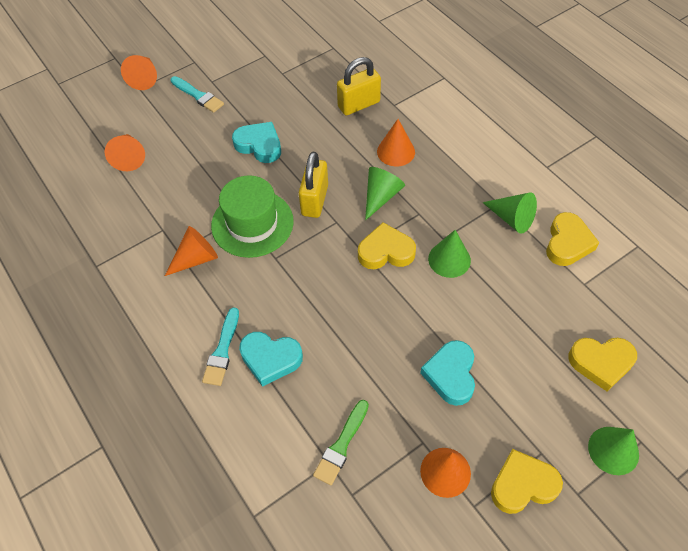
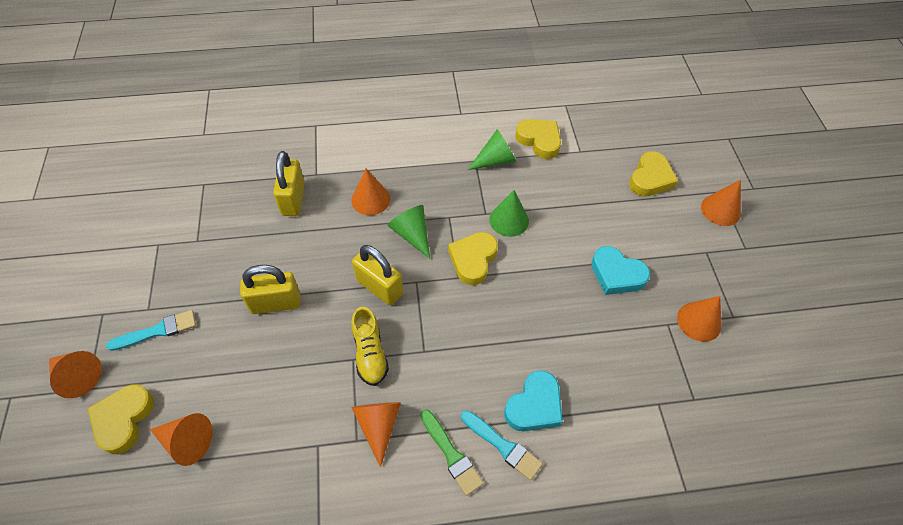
camera: 65 degrees left, 0 degrees up
green hat [211,175,294,258] -> yellow shoe [351,307,389,386]
turquoise heart [232,122,281,163] -> yellow padlock [240,265,301,314]
green brush [313,400,369,485] -> green brush moved to [420,409,484,496]
yellow heart [491,449,563,514] -> yellow heart moved to [88,384,154,454]
green cone [588,427,639,475] -> orange cone [701,179,741,226]

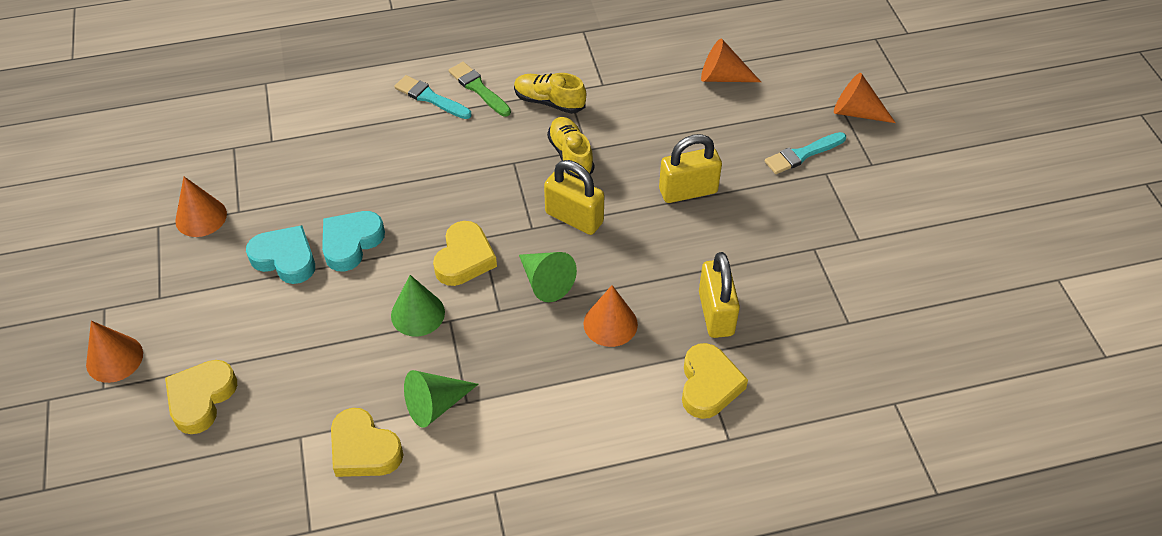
camera: 175 degrees right, 5 degrees down
yellow heart [88,384,154,454] -> yellow heart moved to [682,343,748,419]
orange cone [351,402,401,468] -> yellow shoe [514,73,586,114]
turquoise heart [504,370,563,431] -> turquoise heart moved to [322,211,385,271]

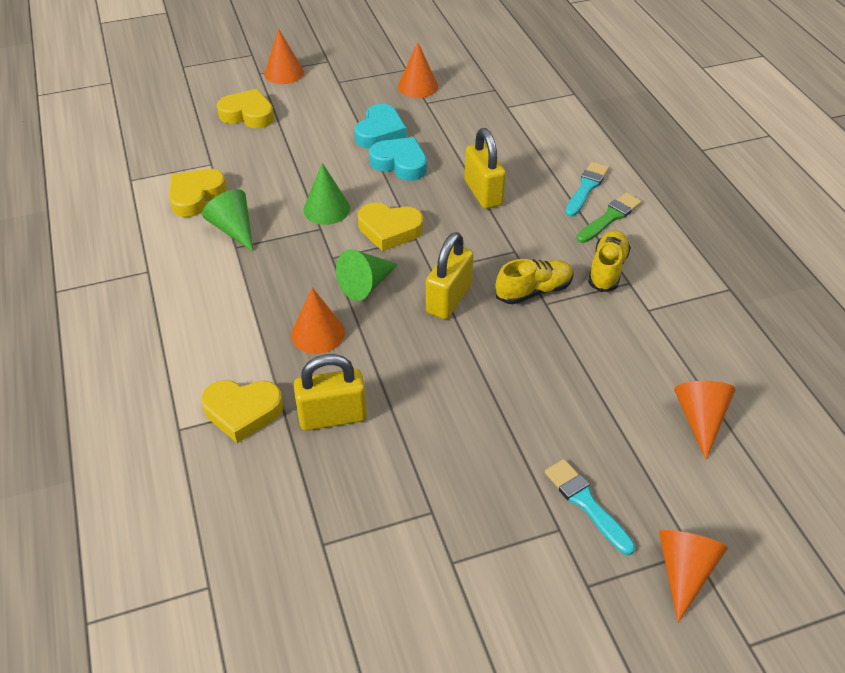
camera: 85 degrees right, 5 degrees down
yellow padlock [659,134,722,203] -> yellow padlock moved to [464,128,506,209]

